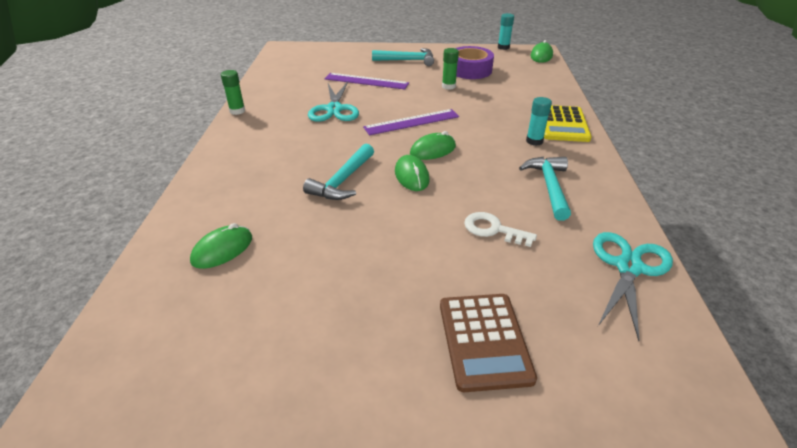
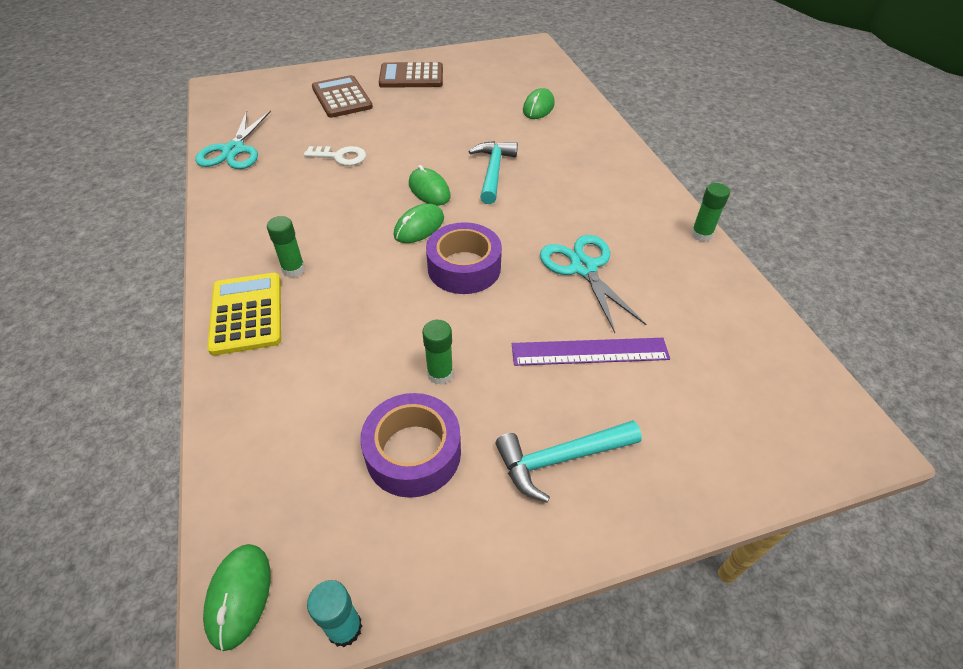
camera: 160 degrees right, 10 degrees up
purple ruler [363,109,459,135] -> purple tape [426,222,502,294]
turquoise hammer [519,157,571,221] -> none
turquoise glue stick [526,97,552,146] -> green glue stick [267,216,305,277]
none -> brown calculator [379,62,443,88]

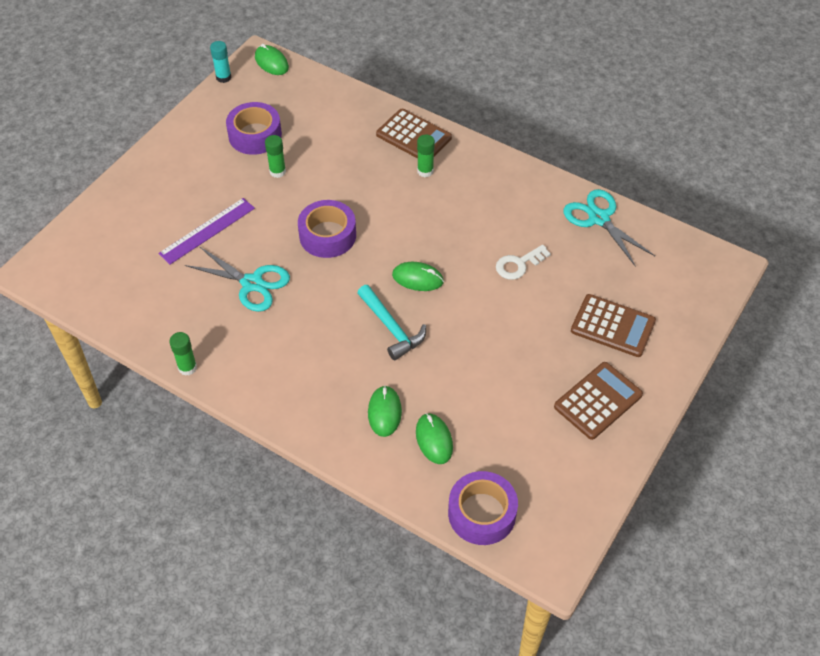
camera: 140 degrees right, 5 degrees up
yellow calculator [207,273,281,356] -> brown calculator [376,109,452,159]
green mouse [394,203,444,243] -> green mouse moved to [368,385,402,437]
turquoise hammer [495,420,642,503] -> none
none -> purple tape [448,471,518,545]

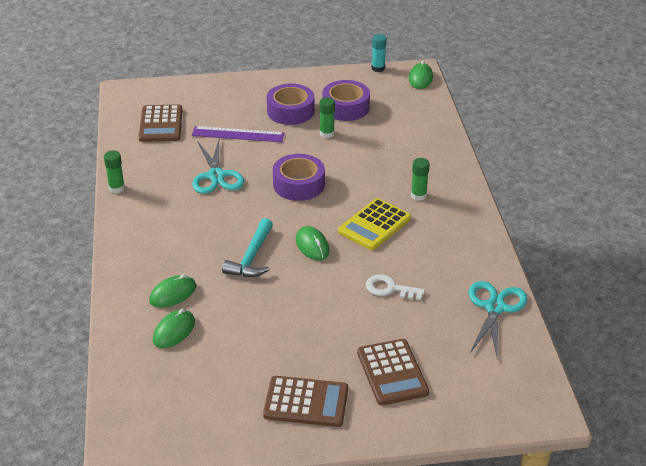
camera: 50 degrees right, 15 degrees down
brown calculator [376,109,452,159] -> brown calculator moved to [139,104,183,142]
purple tape [448,471,518,545] -> purple tape moved to [267,84,314,125]
none -> yellow calculator [338,198,411,250]

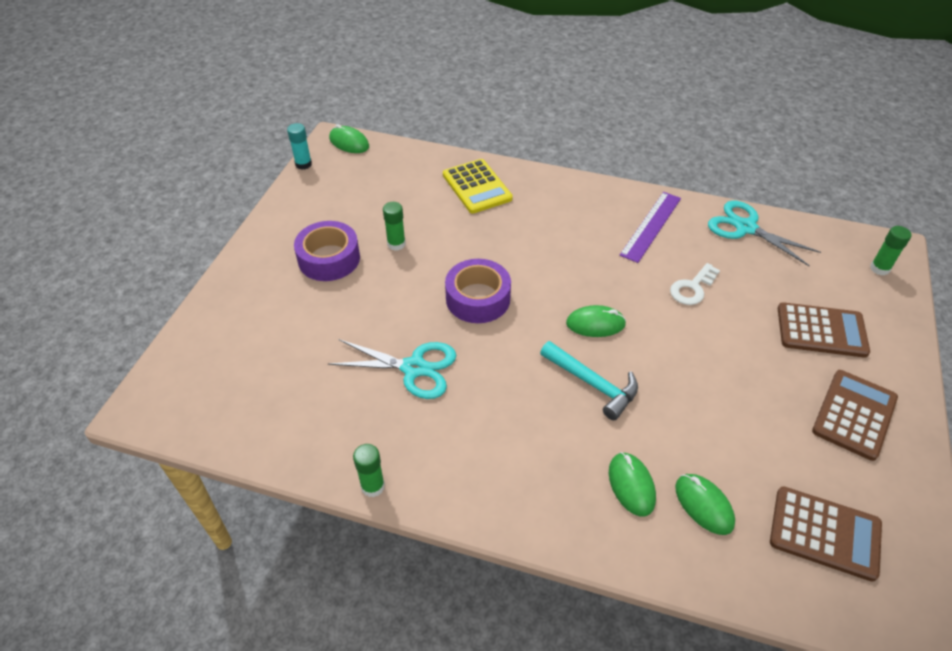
camera: 65 degrees left, 10 degrees up
brown calculator [139,104,183,142] -> brown calculator moved to [770,486,882,582]
purple ruler [192,126,284,142] -> purple ruler moved to [619,192,681,263]
purple tape [322,80,370,121] -> none
yellow calculator [338,198,411,250] -> yellow calculator moved to [443,159,513,214]
green glue stick [411,158,430,201] -> green glue stick moved to [870,226,911,275]

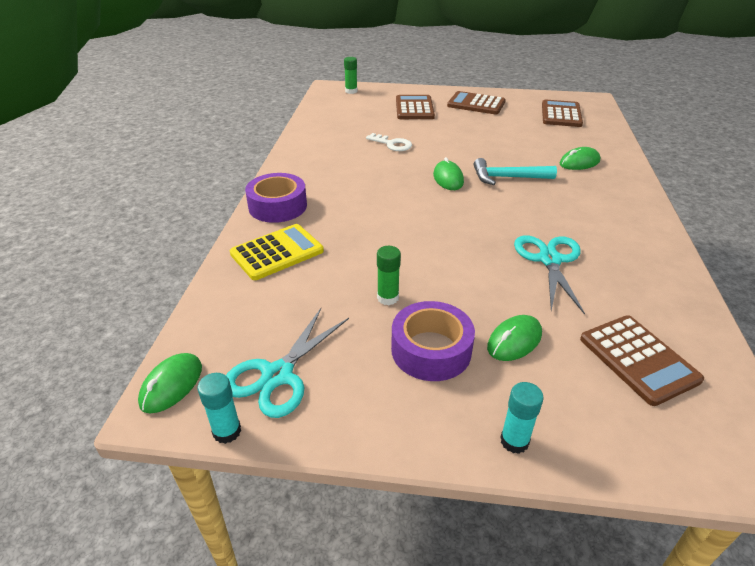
camera: 100 degrees left, 10 degrees down
green glue stick [353,444,385,497] -> none
purple tape [445,259,511,323] -> purple tape moved to [245,173,307,223]
turquoise hammer [540,341,638,420] -> turquoise hammer turned 120 degrees counterclockwise [474,158,557,185]
purple ruler [619,192,681,263] -> none
green mouse [675,474,735,535] -> green mouse moved to [487,315,542,361]
turquoise scissors [708,201,821,267] -> turquoise scissors moved to [226,308,349,418]
none -> turquoise glue stick [500,382,544,454]
none -> brown calculator [580,315,704,406]

